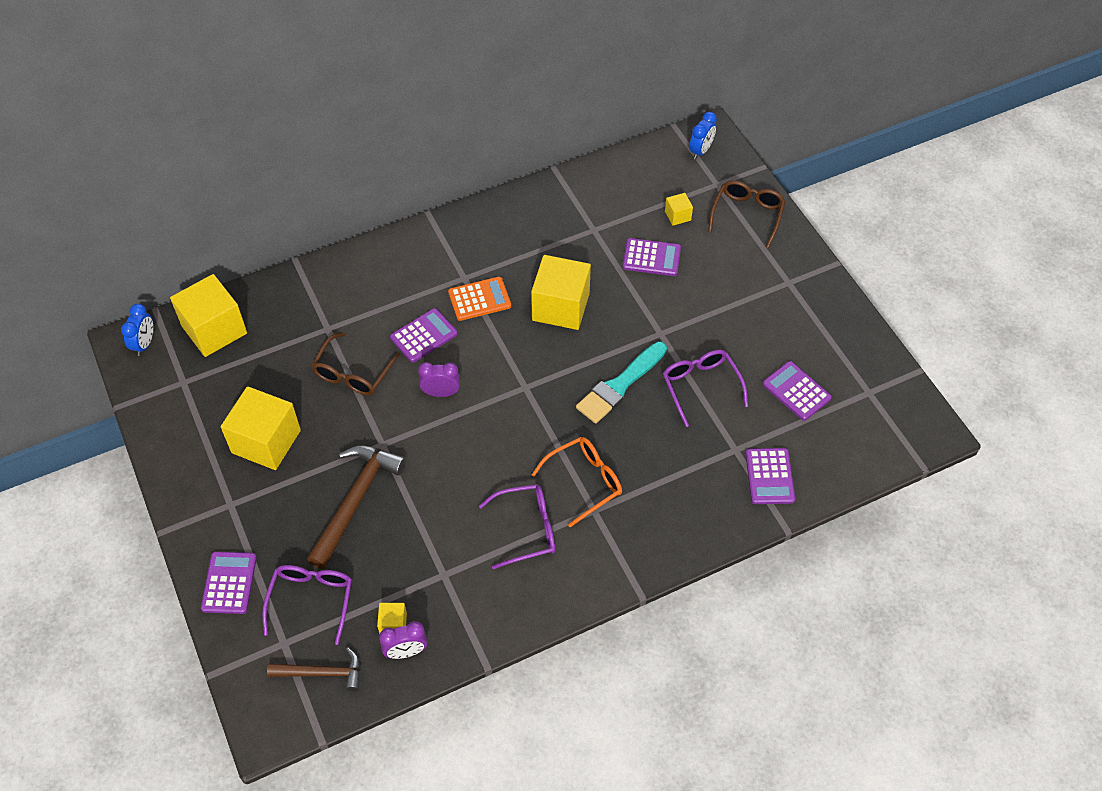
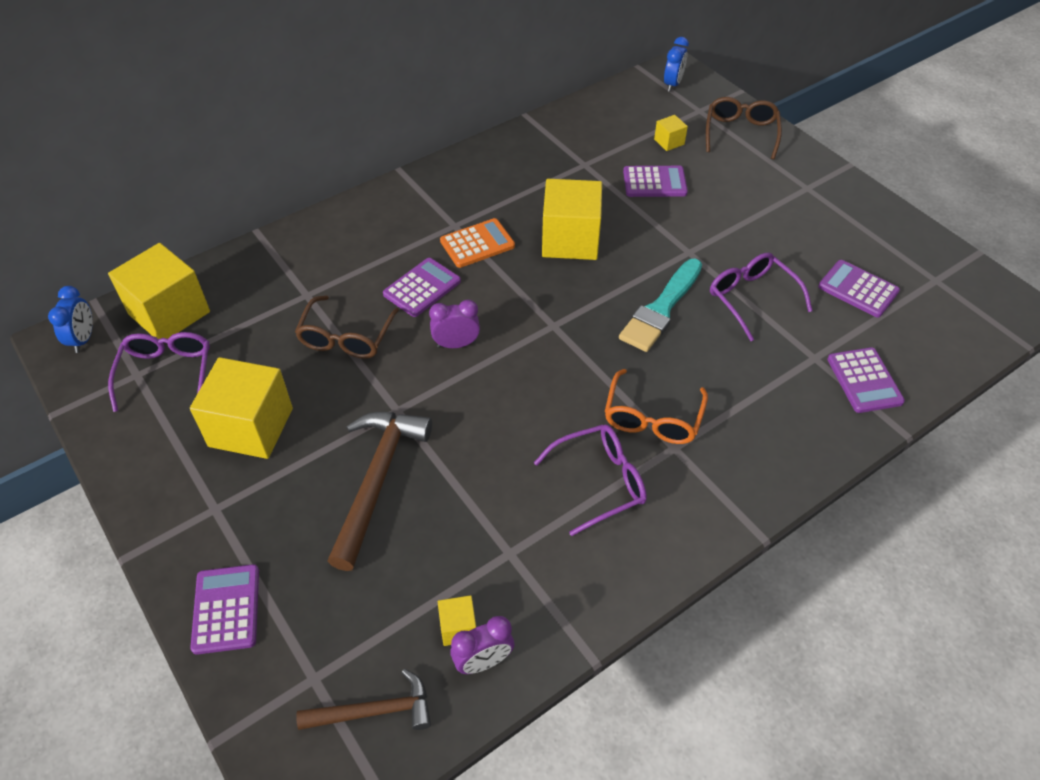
camera: 10 degrees left, 5 degrees down
purple glasses [262,565,352,645] -> purple glasses moved to [108,332,210,412]
orange glasses [532,437,622,527] -> orange glasses turned 150 degrees clockwise [605,369,708,444]

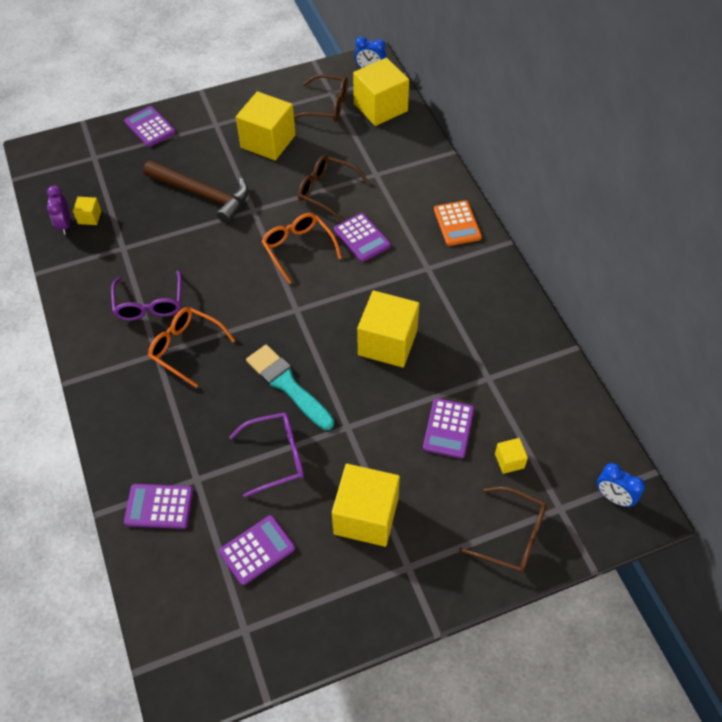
camera: 105 degrees right, 5 degrees up
purple glasses [108,332,210,412] -> brown glasses [294,74,348,122]
purple calculator [190,564,259,655] -> purple calculator turned 135 degrees counterclockwise [124,106,176,147]
brown hammer [296,669,431,730] -> none
purple clock [429,300,480,348] -> orange glasses [261,213,342,284]
orange calculator [440,218,515,268] -> orange calculator moved to [434,200,482,246]
none -> yellow cube [332,464,400,547]

